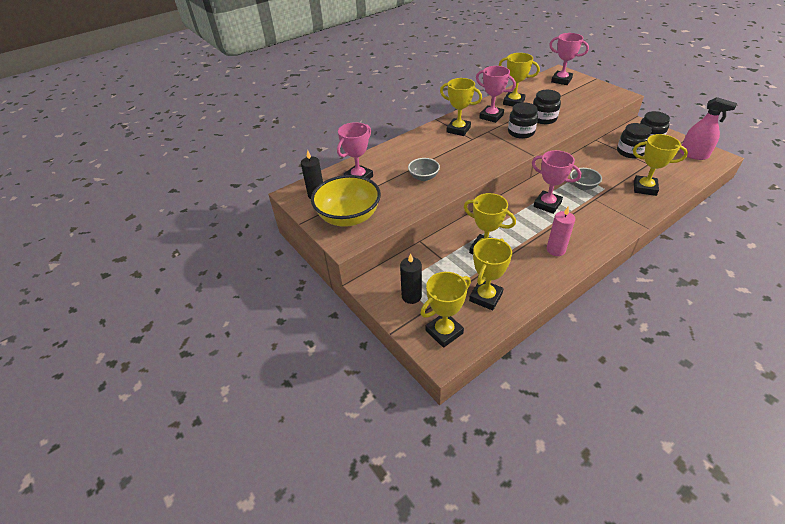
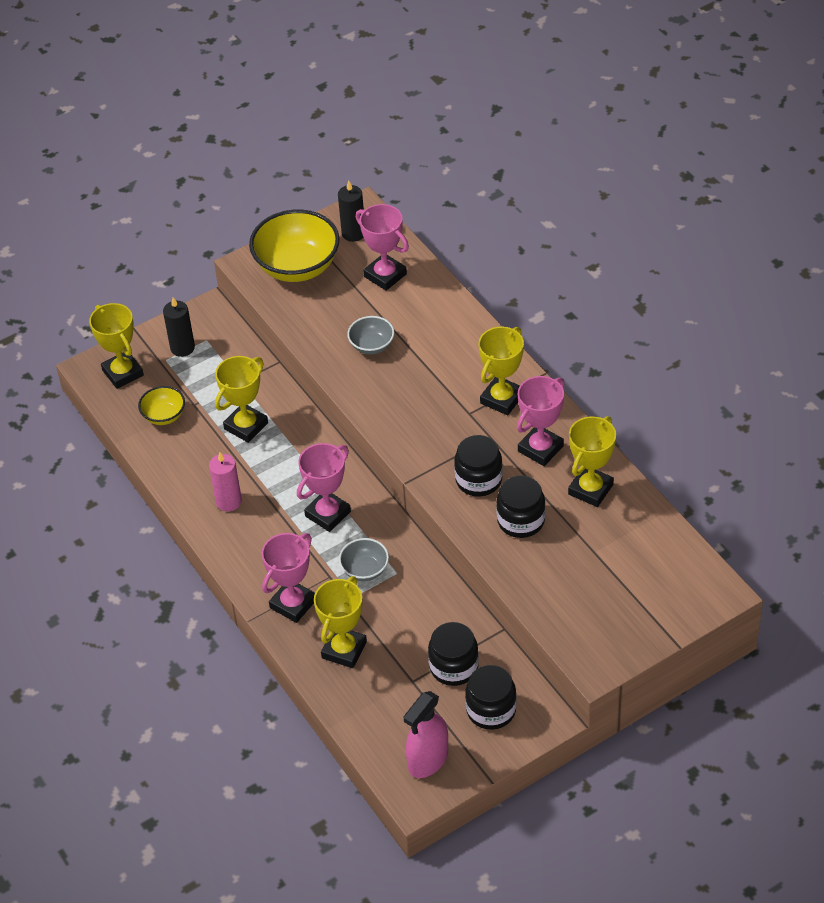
camera: 95 degrees right, 5 degrees up
yellow trophy [469,238,512,310] -> yellow bowl [138,386,185,425]
pink trophy [549,33,589,85] -> pink trophy moved to [262,533,315,623]

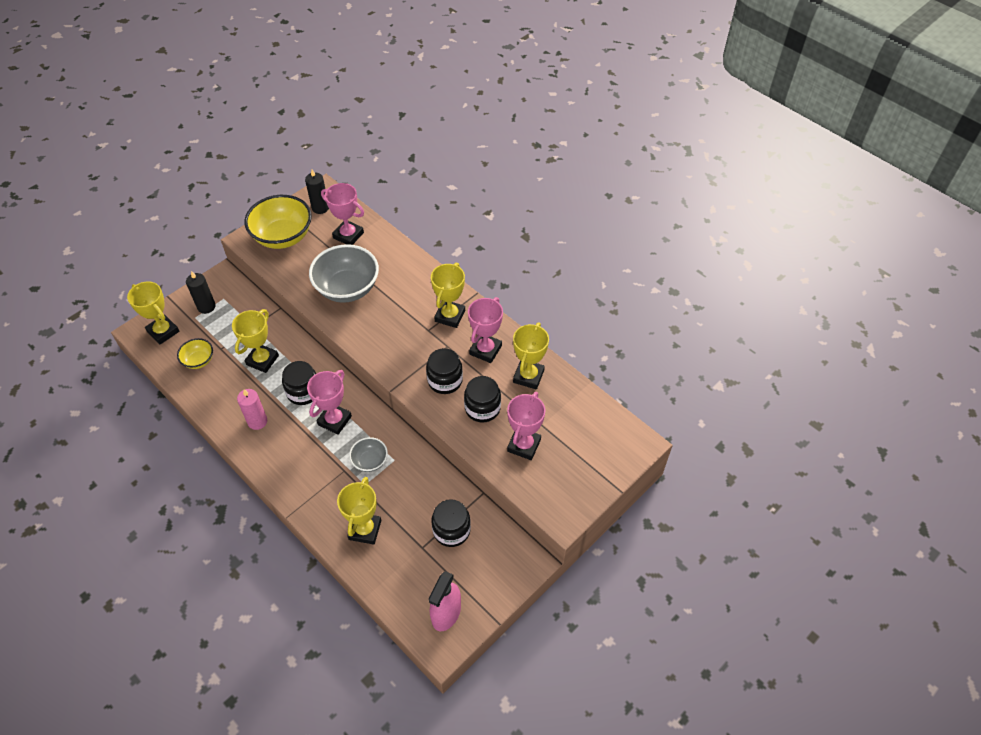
camera: 15 degrees left, 5 degrees up
pink trophy [262,533,315,623] -> pink trophy moved to [507,392,545,460]
grey bowl [347,316,394,354] -> grey bowl [309,244,379,303], size x1.98
black jar [465,665,517,730] -> black jar moved to [282,361,316,405]

